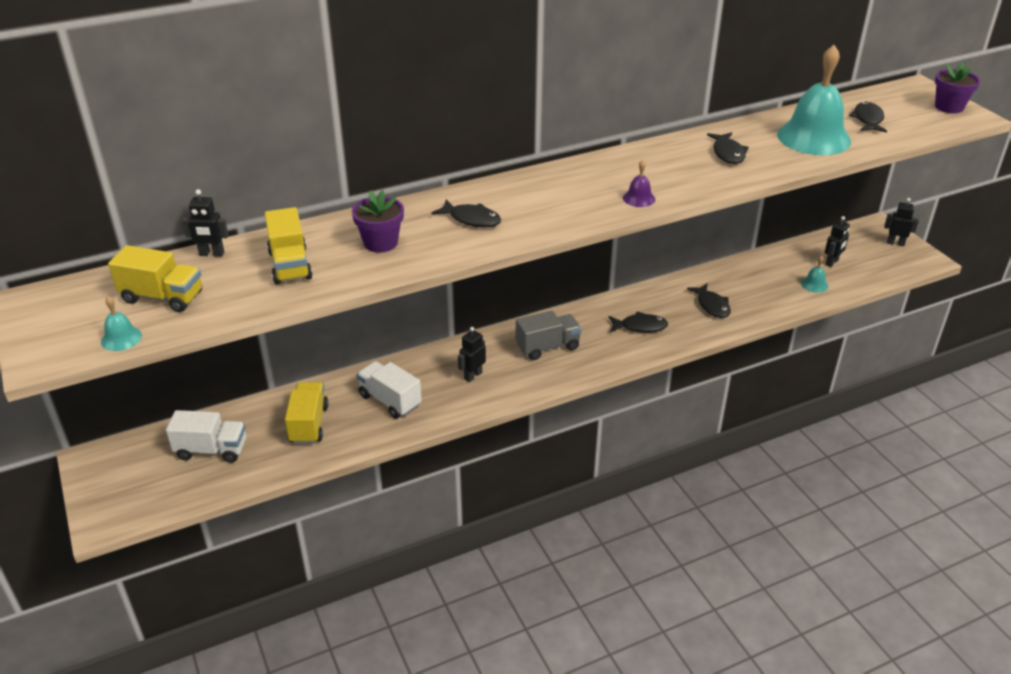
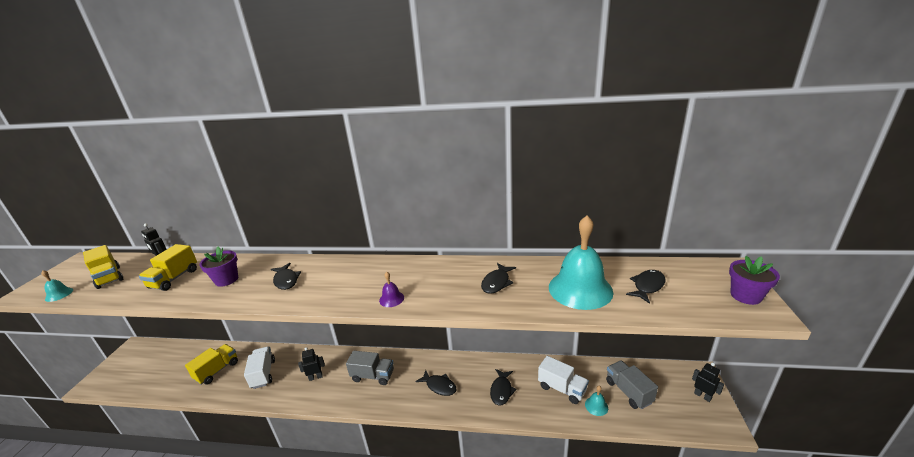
camera: 35 degrees right, 10 degrees down
white truck [166,410,246,463] -> white truck moved to [538,356,589,404]
black robot [825,216,850,267] -> grey truck [606,360,658,409]

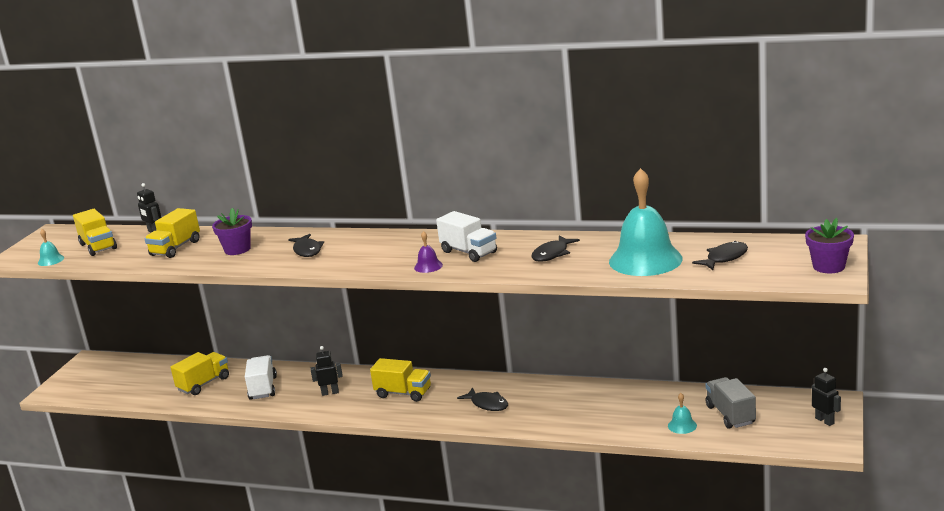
camera: 10 degrees right, 5 degrees down
grey truck [346,351,394,385] -> yellow truck [370,358,431,402]
black fish [490,369,517,406] -> none
white truck [538,356,589,404] -> white truck moved to [436,211,497,262]

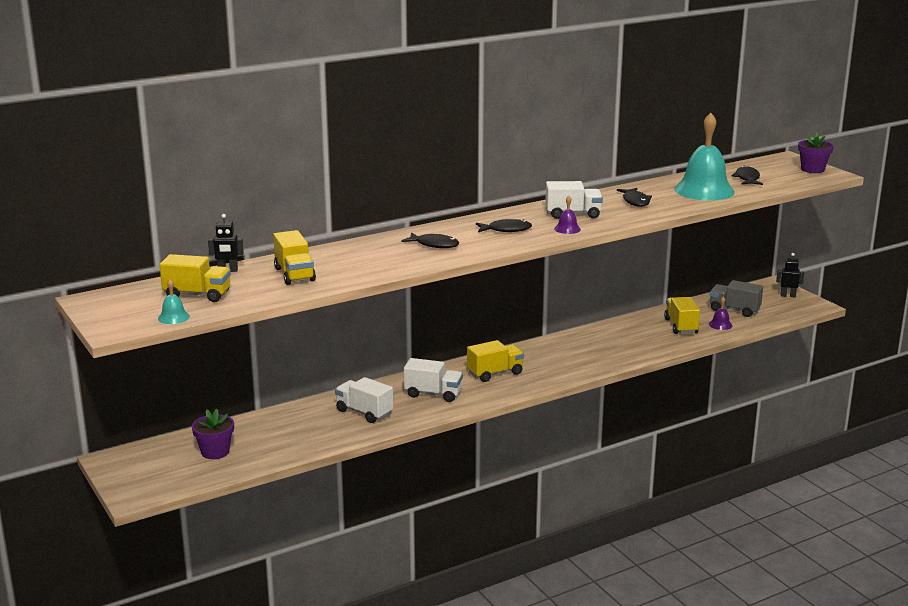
camera: 50 degrees left, 0 degrees up
yellow truck [170,352,229,395] -> yellow truck moved to [664,297,700,334]
purple flower pot [212,208,252,255] -> purple flower pot moved to [192,408,234,459]
black robot [310,346,343,396] -> white truck [404,358,463,402]
black fish [457,387,508,411] -> black fish moved to [476,219,532,232]
turquoise bell [668,393,697,434] -> purple bell [709,297,732,330]

